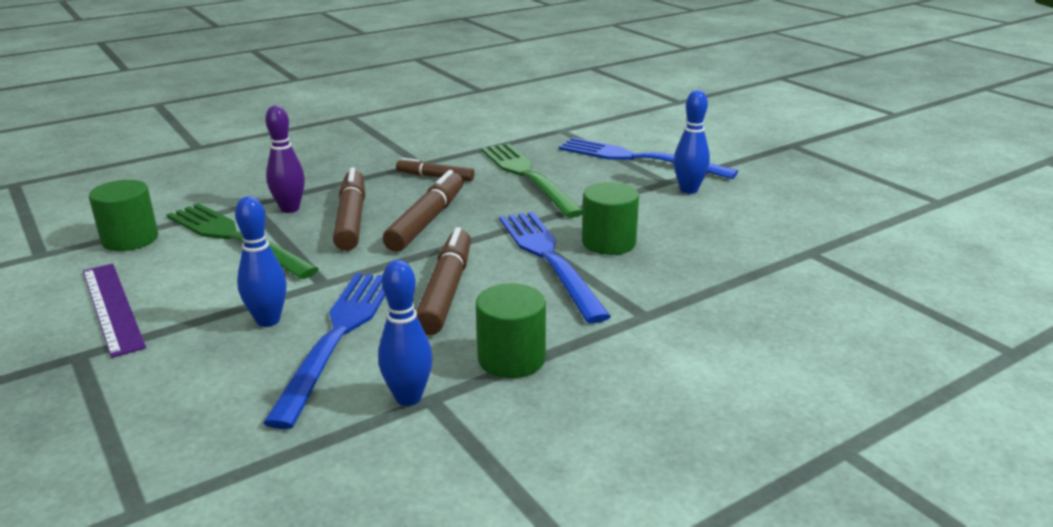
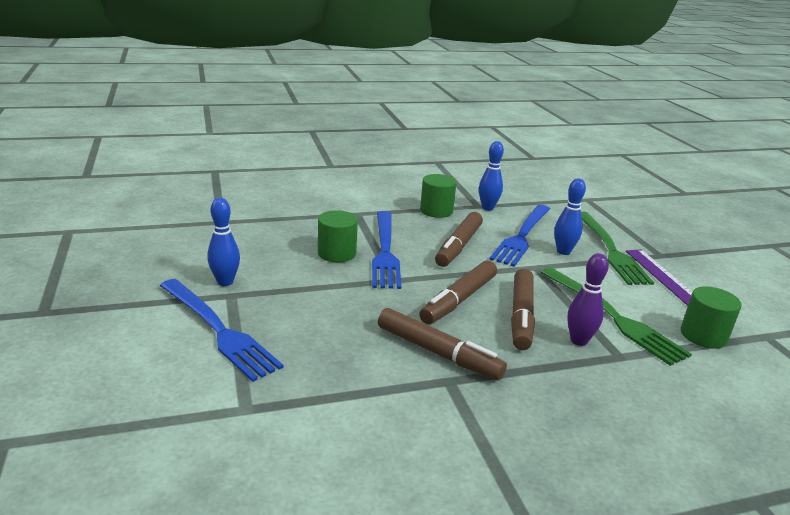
camera: 165 degrees left, 0 degrees up
brown marker [396,158,475,182] -> brown marker [378,308,507,380], size x1.65
green fork [481,144,583,218] -> green fork moved to [581,211,654,285]

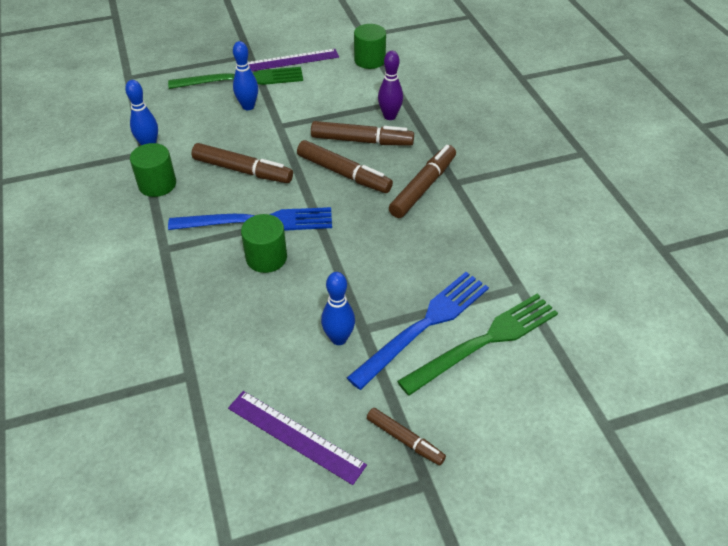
camera: 90 degrees left, 20 degrees up
blue fork [489,205,550,267] -> none
green fork [540,267,692,366] -> green fork moved to [397,294,558,395]
none -> purple ruler [228,391,367,485]
none -> brown marker [367,408,446,465]

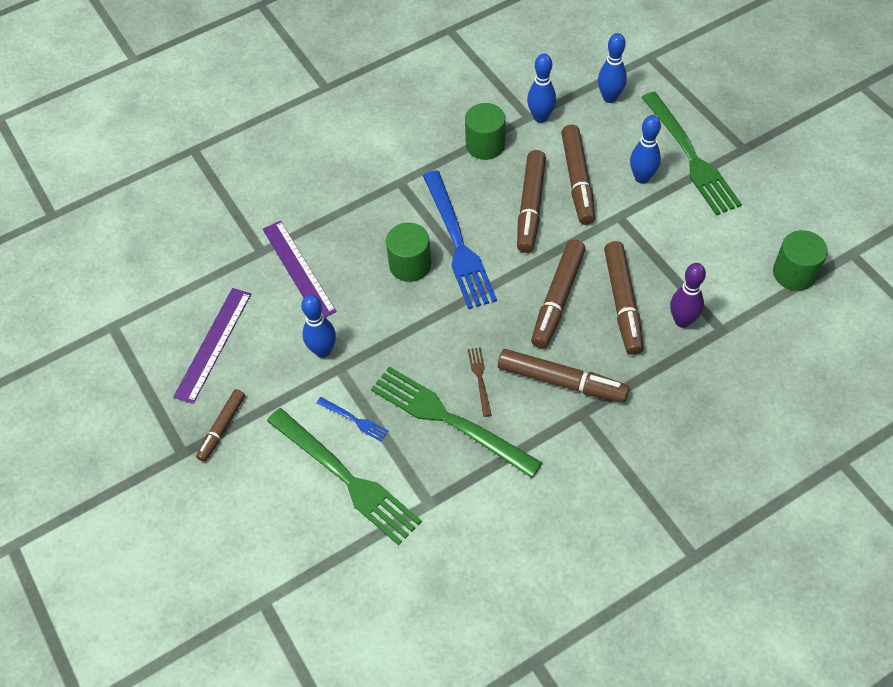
camera: 80 degrees right, 10 degrees up
purple ruler [248,49,339,71] -> purple ruler moved to [263,221,337,317]
blue fork [347,272,489,390] -> blue fork [317,397,389,442], size x0.43
none -> green fork [371,366,542,478]
none -> brown fork [468,347,491,417]
none -> brown marker [561,125,595,225]
none -> blue bowling pin [598,33,627,103]

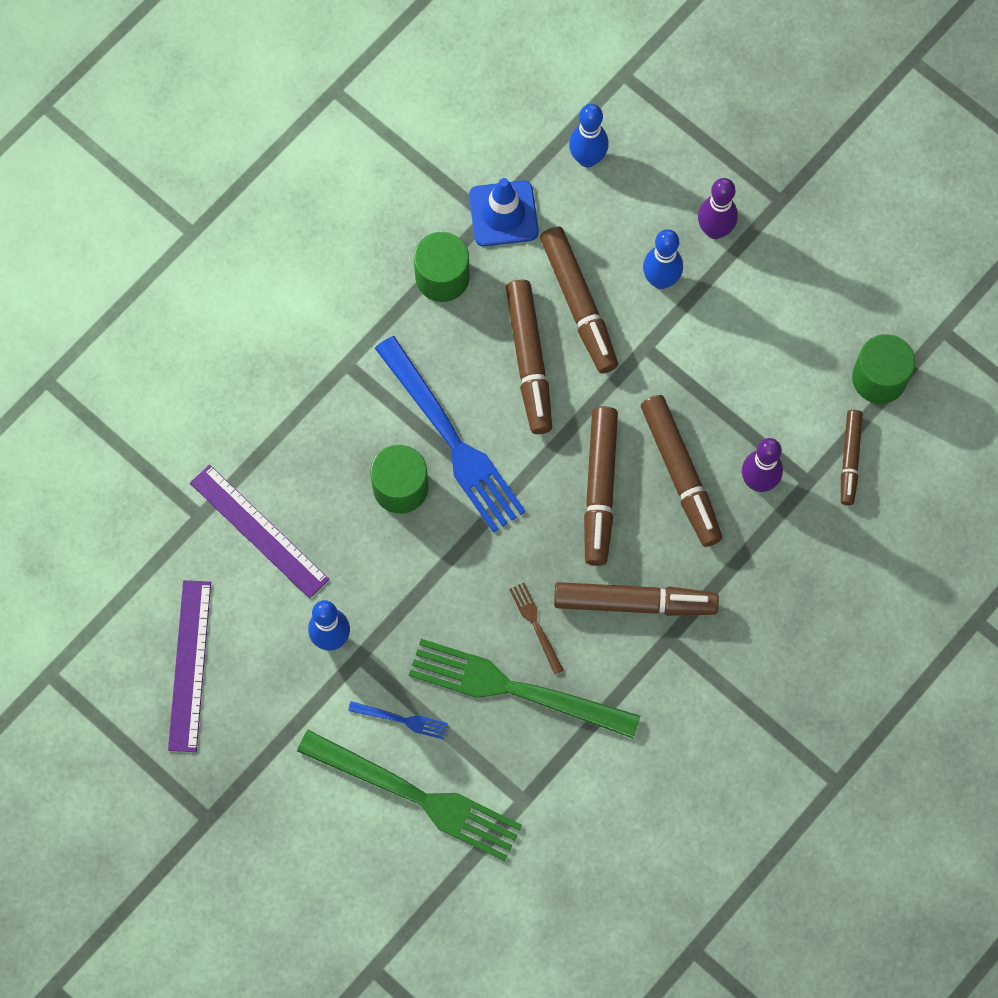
camera: 20 degrees left, 15 degrees up
brown marker [196,389,245,462] -> brown marker moved to [841,410,863,505]
blue bowling pin [527,53,556,123] -> blue traffic cone [469,178,539,246]
green fork [641,92,742,215] -> purple bowling pin [698,178,738,239]

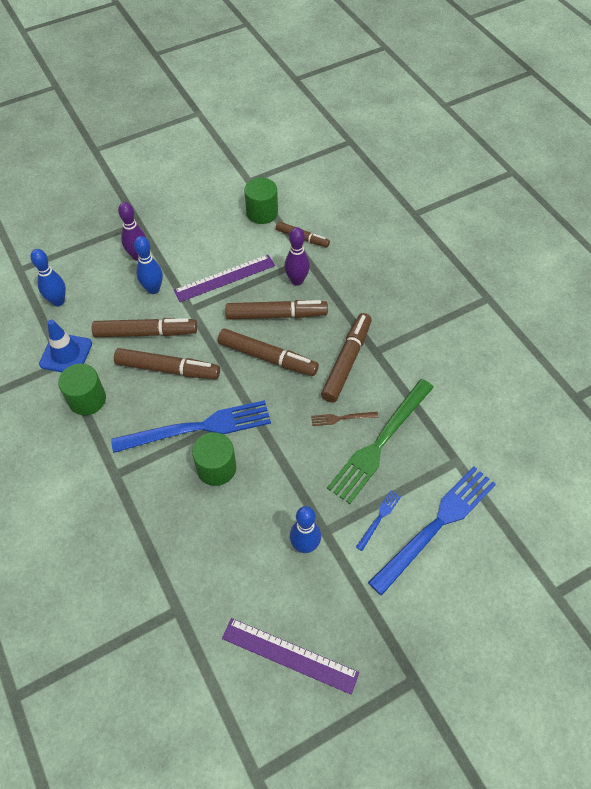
camera: 70 degrees left, 15 degrees down
purple ruler [190,464,329,598] -> purple ruler moved to [174,255,275,302]
green fork [297,730,522,861] -> blue fork [368,466,496,596]

